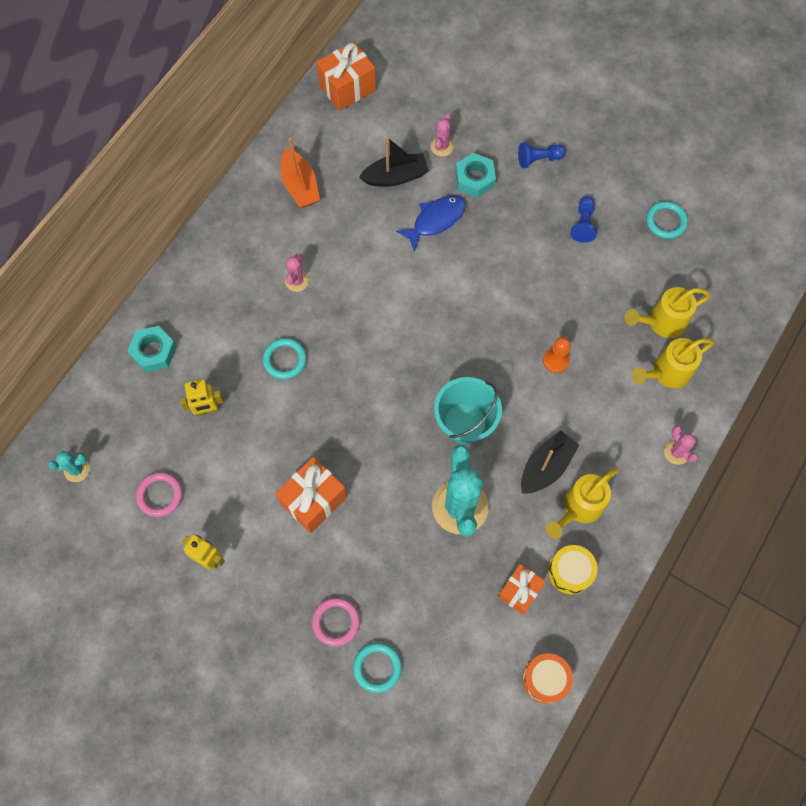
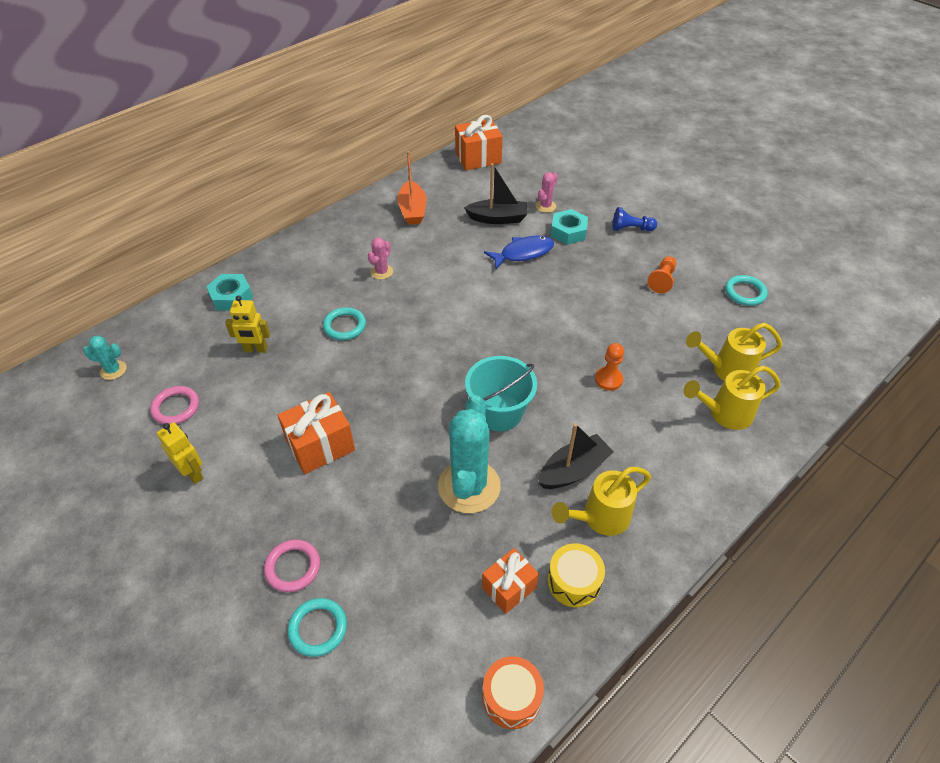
camera: 15 degrees right, 20 degrees down
blue pawn [570,196,597,243] -> orange pawn [647,256,676,293]
pink cactus [664,426,698,465] -> none

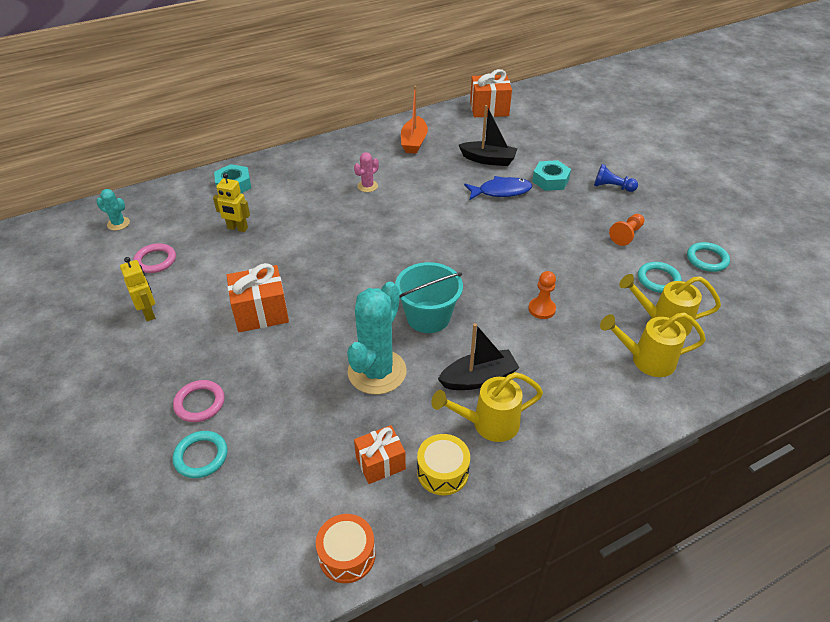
camera: 15 degrees right, 5 degrees down
turquoise ring [323,307,366,340] -> turquoise ring moved to [638,262,681,293]
pink cactus [535,172,558,213] -> none

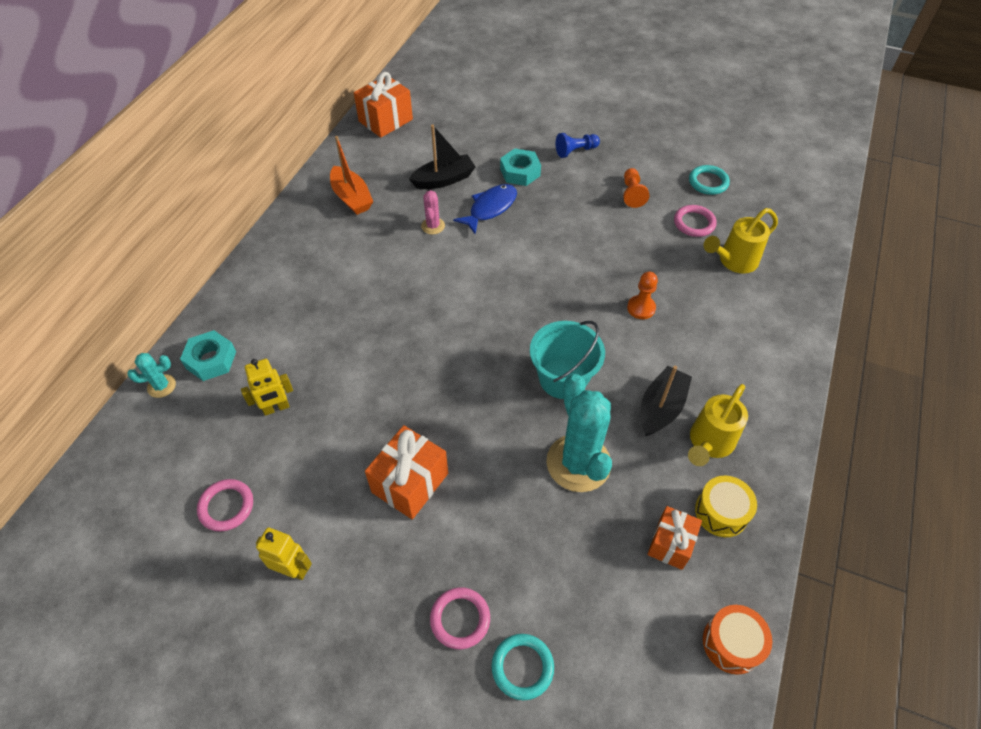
camera: 40 degrees left, 10 degrees up
turquoise cactus [96,189,130,231] -> turquoise cactus moved to [127,353,176,398]
pink cactus [354,152,379,192] -> pink cactus moved to [421,190,445,234]
yellow watering can [600,313,706,377] -> none
turquoise ring [638,262,681,293] -> pink ring [674,205,717,237]

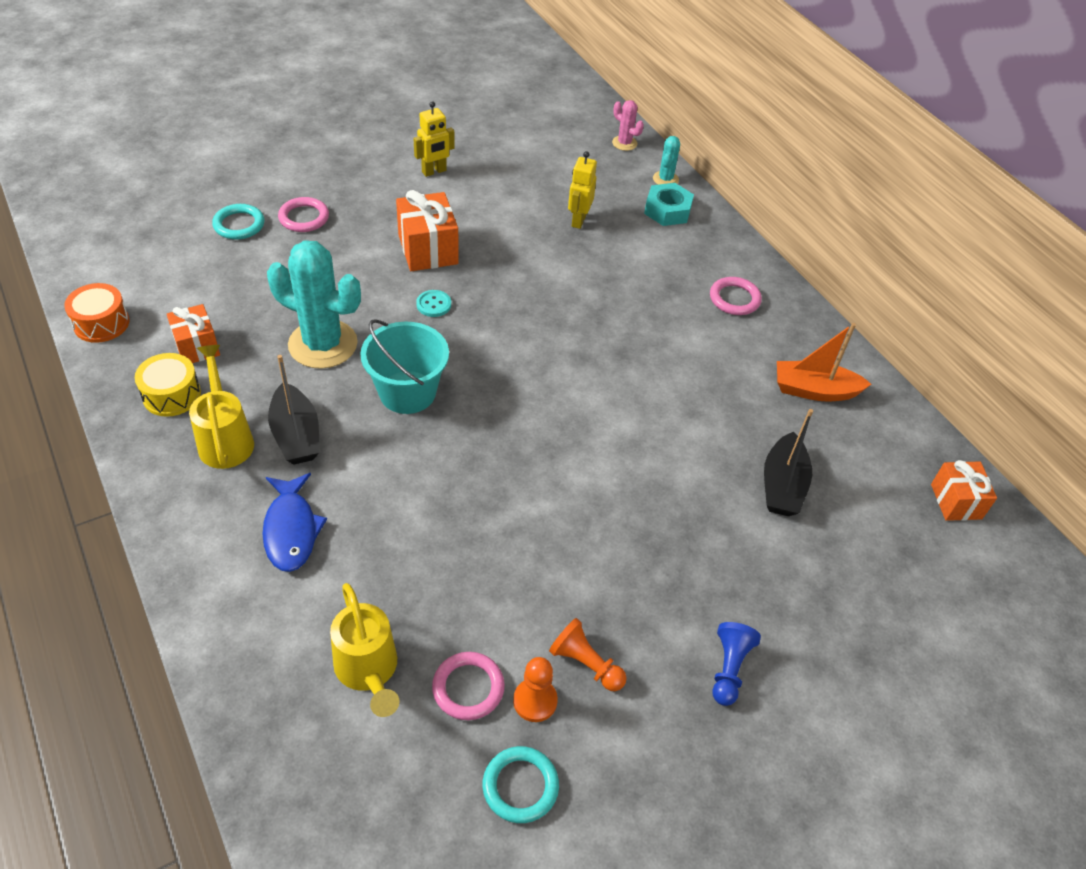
camera: 125 degrees right, 5 degrees down
pink ring [197,479,253,532] -> pink ring moved to [710,277,762,315]
orange gift [354,72,413,138] -> orange gift [931,460,997,521], size x0.66
pink cactus [421,190,445,234] -> pink cactus moved to [612,100,644,151]
blue fish [453,184,517,234] -> blue fish moved to [262,473,327,572]
turquoise nut [500,148,541,186] -> none
orange pawn [627,272,658,319] -> orange pawn moved to [513,657,558,722]
yellow watering can [704,208,778,273] -> yellow watering can turned 150 degrees clockwise [330,583,400,717]
none -> turquoise button [416,290,451,317]

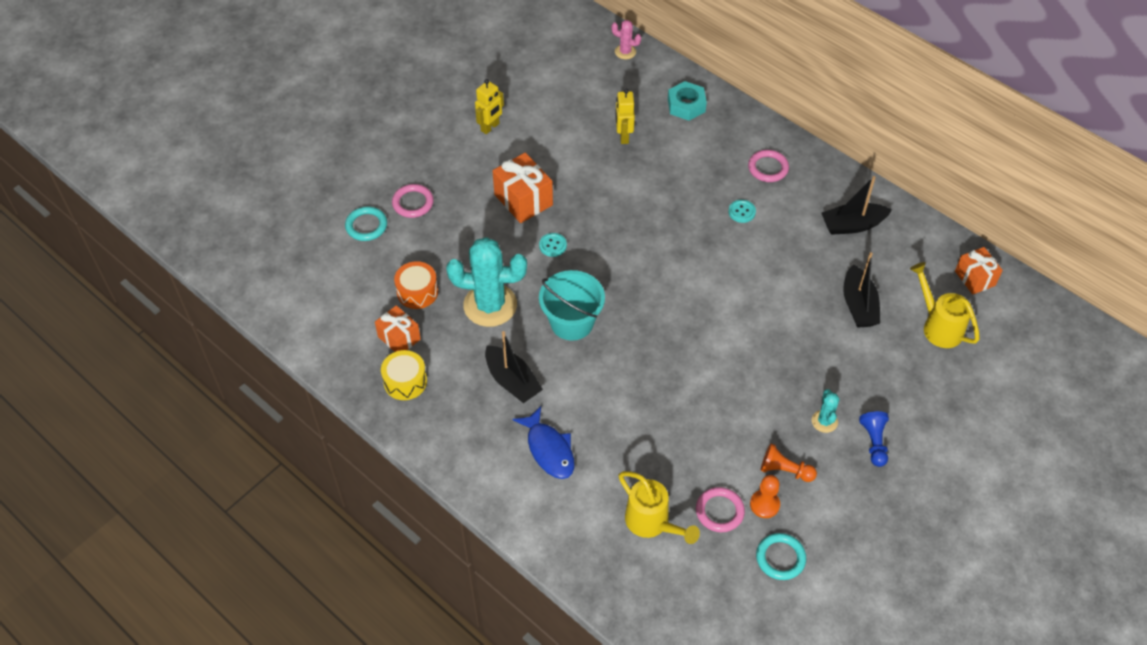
camera: 15 degrees left, 5 degrees up
orange drum [64,283,130,343] -> orange drum moved to [394,261,438,309]
yellow watering can [189,345,254,469] -> yellow watering can moved to [910,262,980,348]
turquoise cactus [653,136,680,185] -> turquoise cactus moved to [812,389,840,433]
orange boat [777,323,871,401] -> black boat [821,176,892,235]
none -> turquoise button [728,200,756,223]

